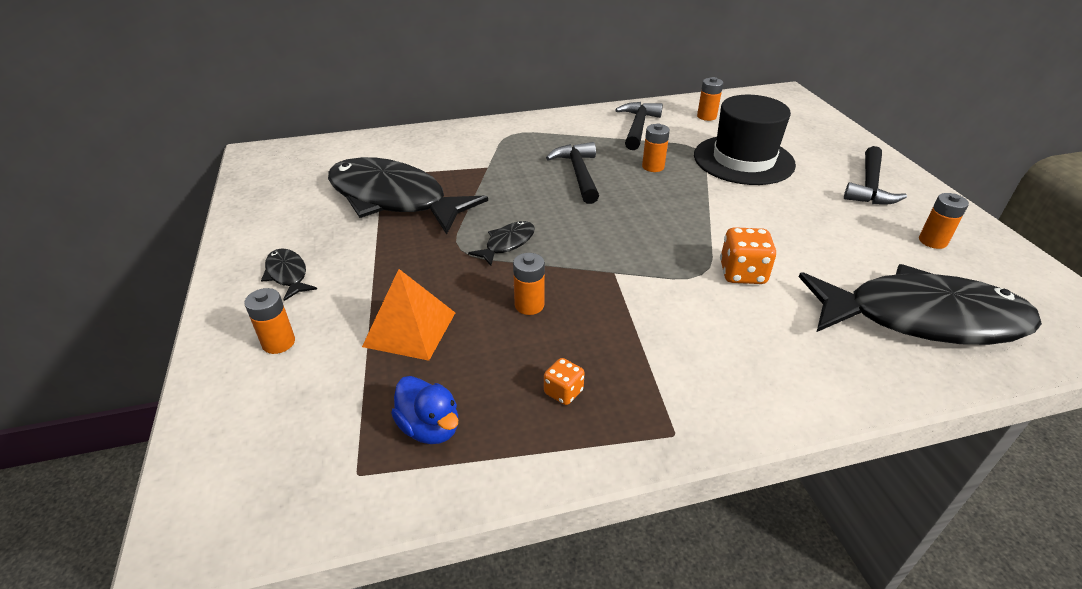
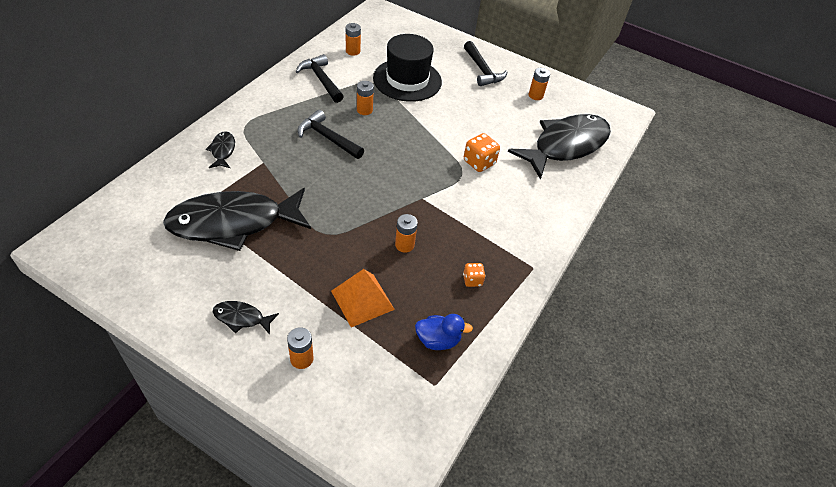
camera: 50 degrees left, 10 degrees up
black fish [468,221,535,266] -> black fish moved to [206,131,235,168]

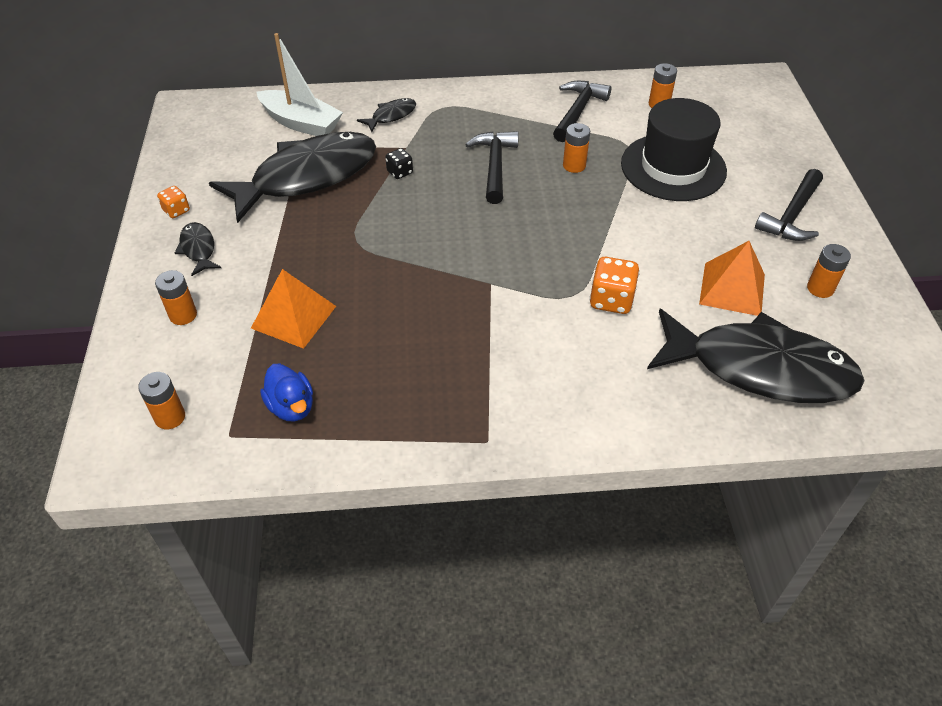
camera: 60 degrees right, 0 degrees up
black fish [163,188,311,251] -> black fish turned 105 degrees clockwise [209,132,376,223]
orange battery [395,214,418,252] -> orange battery moved to [138,372,185,429]
orange dice [463,263,486,287] -> orange dice moved to [157,186,190,218]
none -> white boat [257,33,343,136]
none -> black dice [385,148,413,179]
none -> orange pyramid [699,241,765,316]

